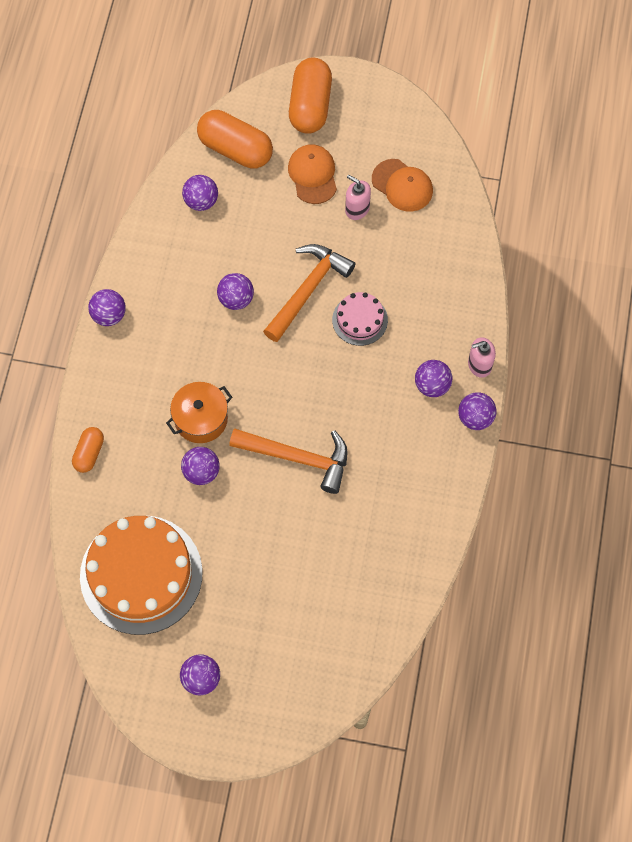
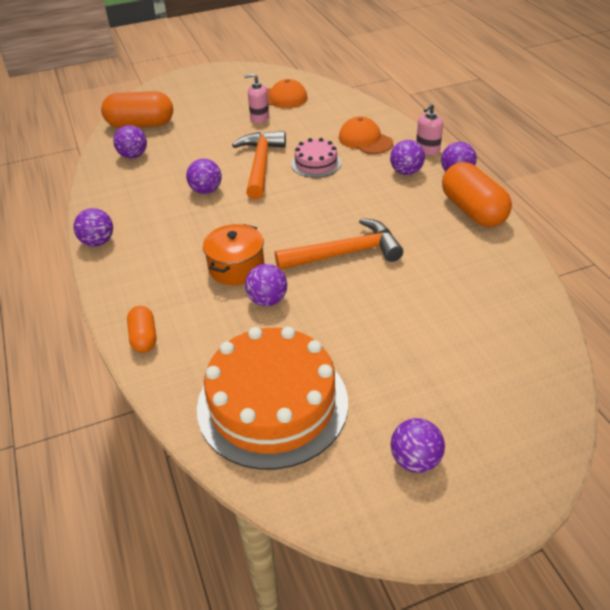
camera: 30 degrees left, 25 degrees down
orange cap [288,144,337,204] -> orange cap moved to [339,116,393,154]
orange capsule [289,58,332,134] -> orange capsule moved to [442,162,512,227]

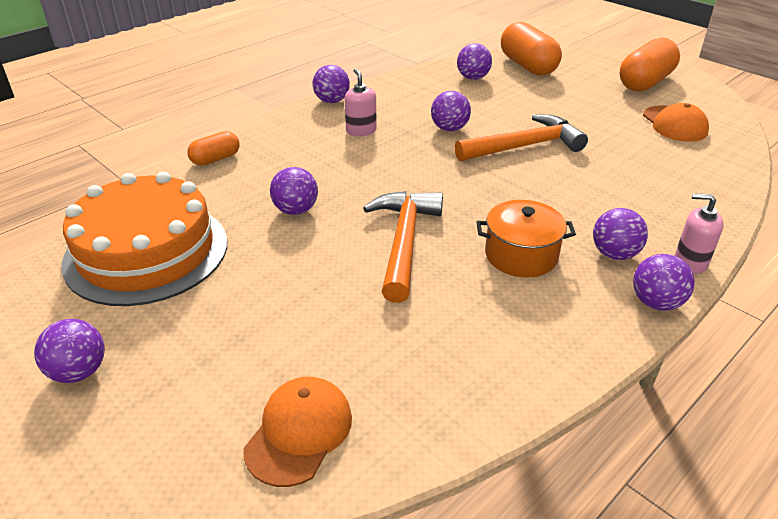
camera: 65 degrees right, 5 degrees down
orange pot [203,224,264,285] -> orange pot moved to [476,200,576,278]
pink soap dispenser [244,73,269,123] -> pink soap dispenser moved to [345,69,377,136]
orange hammer [275,218,403,270] -> orange hammer turned 135 degrees counterclockwise [363,191,443,303]
pink cake [291,138,341,178] -> none
orange cap [339,116,393,154] -> orange cap moved to [243,377,352,487]
orange capsule [442,162,512,227] -> orange capsule moved to [620,38,680,92]

